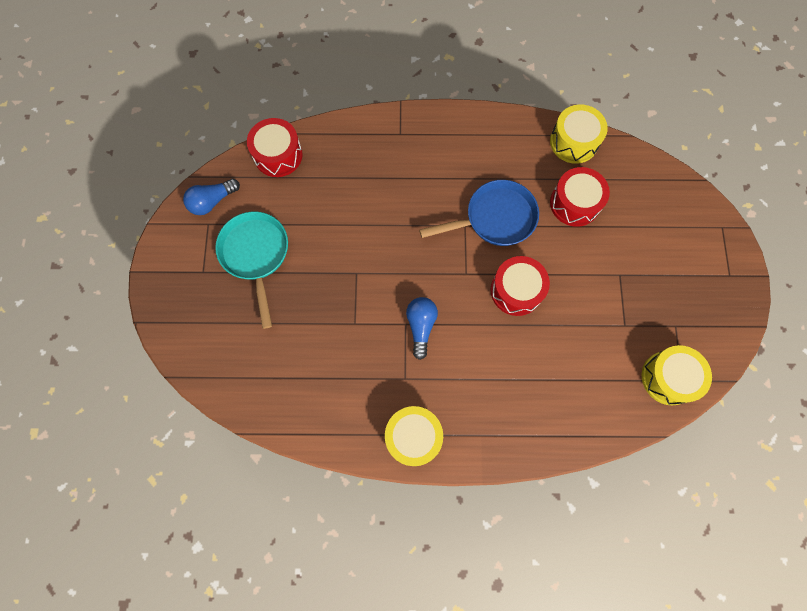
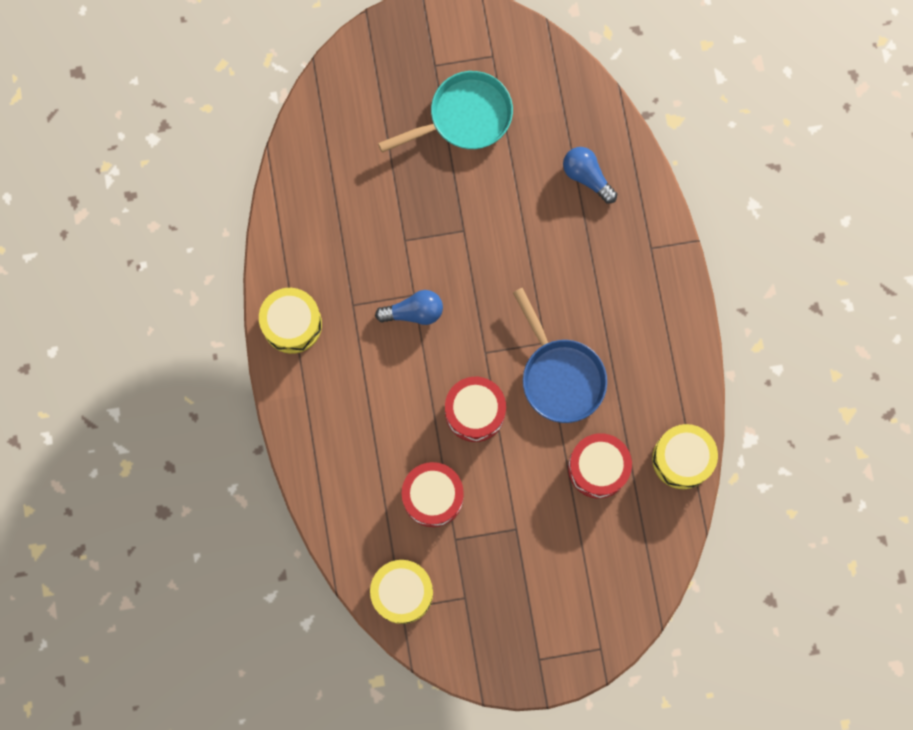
camera: 80 degrees right, 5 degrees up
blue light bulb [183,179,240,215] -> blue light bulb moved to [563,147,617,204]
red drum [247,118,303,177] -> red drum moved to [402,462,464,527]

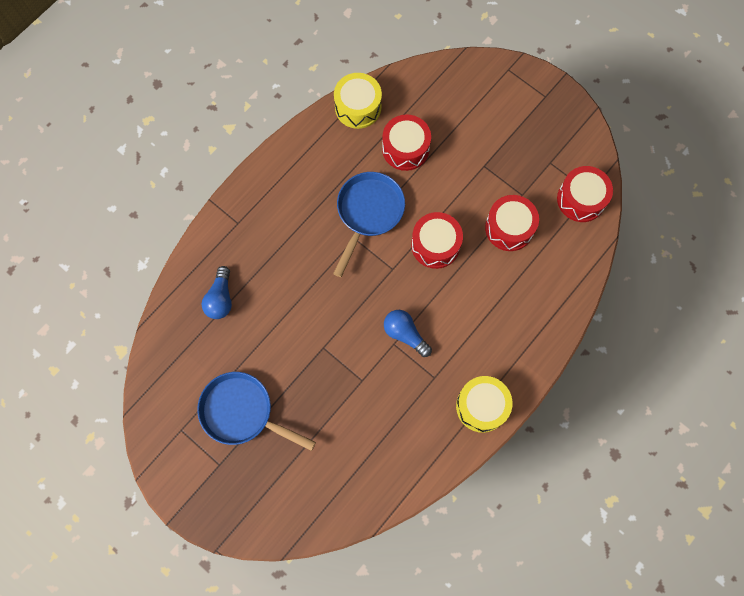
camera: 130 degrees left, 5 degrees down
yellow drum [370,560,433,624] -> red drum [557,166,613,222]
turquoise pan [378,71,513,153] -> blue pan [197,372,316,451]

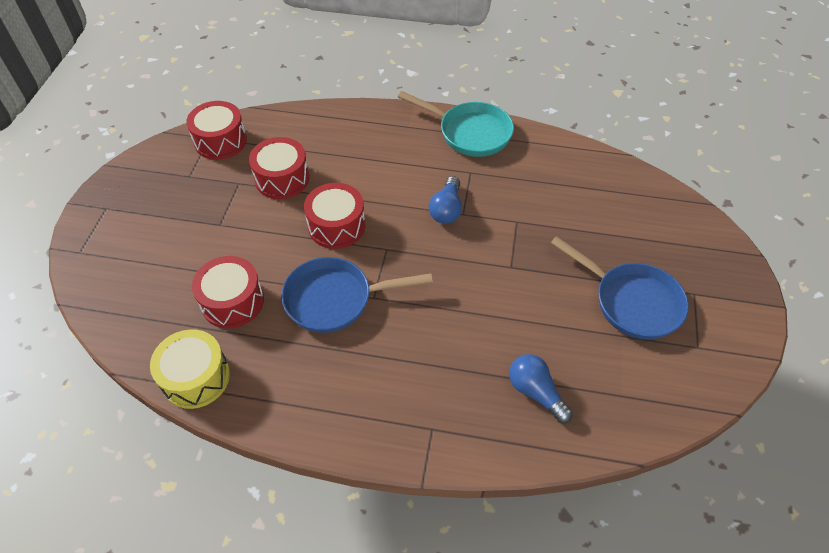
camera: 120 degrees left, 20 degrees down
blue pan [197,372,316,451] -> blue pan turned 45 degrees counterclockwise [551,236,689,340]
blue light bulb [202,266,232,319] -> blue light bulb turned 105 degrees counterclockwise [509,354,573,423]
yellow drum [456,376,513,433] -> turquoise pan [398,91,514,157]

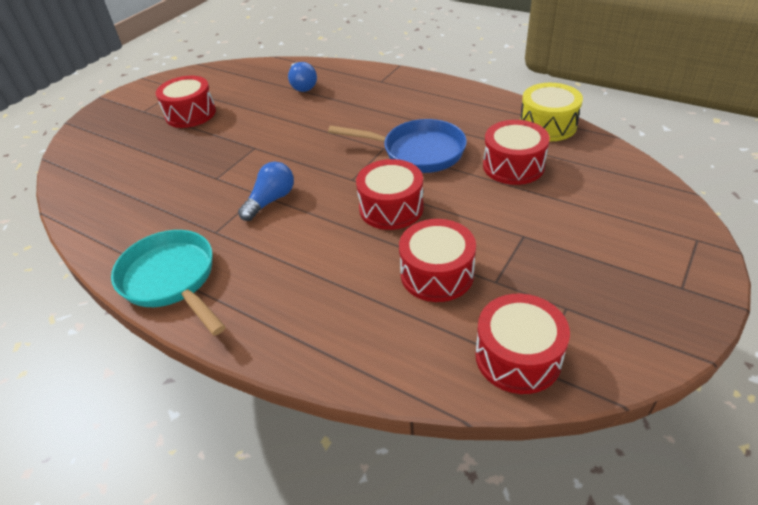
camera: 155 degrees left, 10 degrees down
blue pan [551,236,689,340] -> red drum [156,76,216,128]

